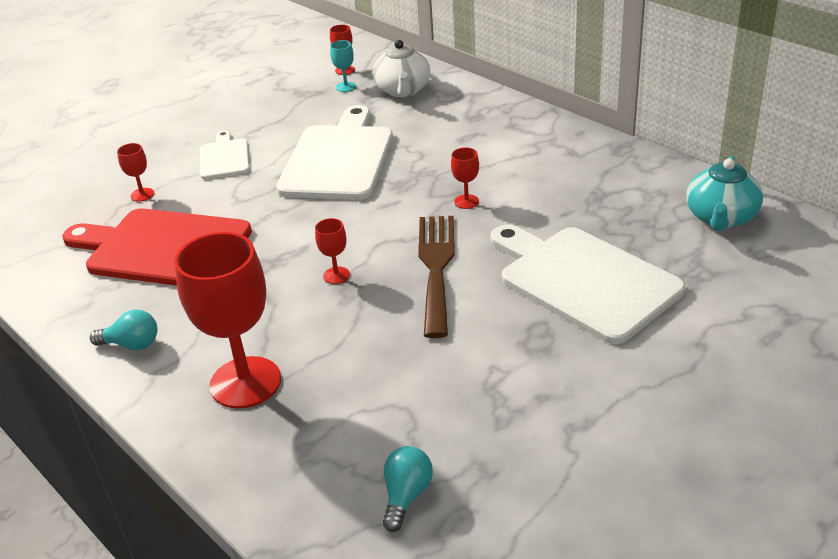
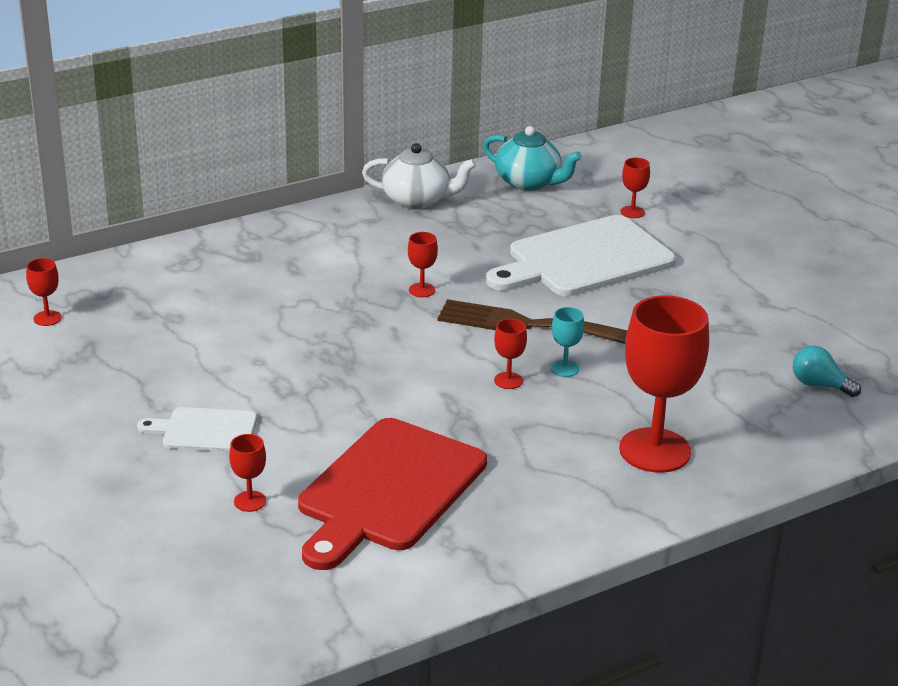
camera: 80 degrees left, 5 degrees down
turquoise light bulb [90,309,157,350] -> none
white cutting board [276,105,393,200] -> none
turquoise goblet [330,40,356,92] -> turquoise goblet moved to [551,307,584,377]
white teapot [372,40,430,97] -> white teapot moved to [362,143,476,209]
none -> red goblet [620,158,650,218]

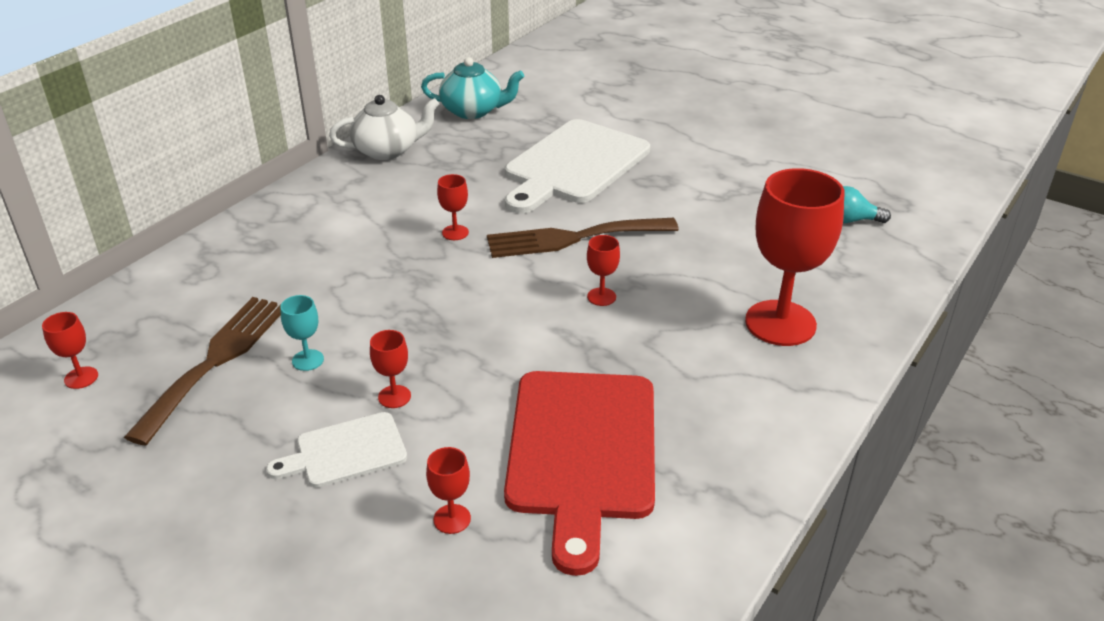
camera: 25 degrees left, 5 degrees up
turquoise goblet [551,307,584,377] -> turquoise goblet moved to [280,295,324,371]
red goblet [620,158,650,218] -> red goblet moved to [370,330,411,408]
none -> brown fork [124,297,281,446]

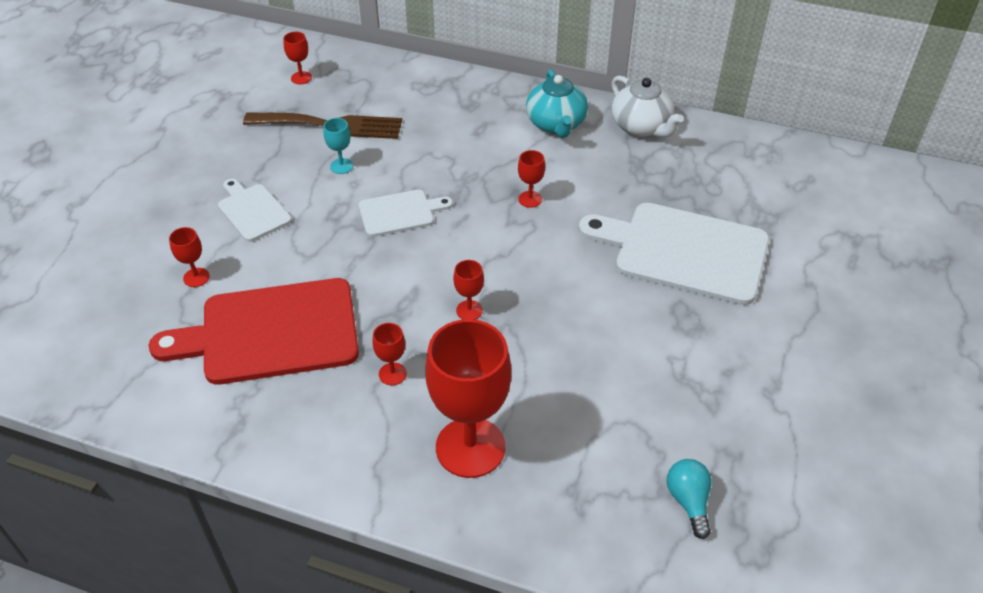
camera: 75 degrees right, 10 degrees up
red goblet [370,330,411,408] -> red goblet moved to [372,323,407,385]
turquoise teapot [421,57,524,119] -> turquoise teapot moved to [526,69,588,138]
brown fork [487,218,679,258] -> none
none -> white cutting board [358,190,453,237]

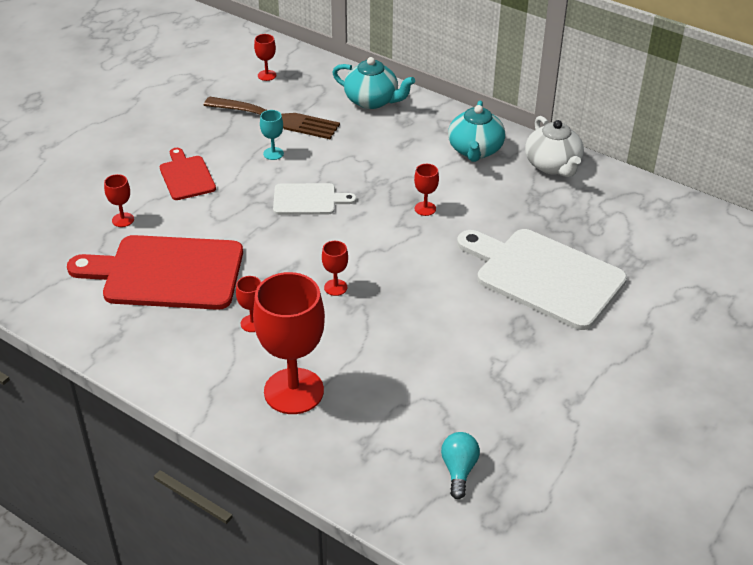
camera: 15 degrees right, 5 degrees down
white cutting board [218,179,292,242] -> red cutting board [160,148,216,200]
none -> turquoise teapot [332,57,415,109]

